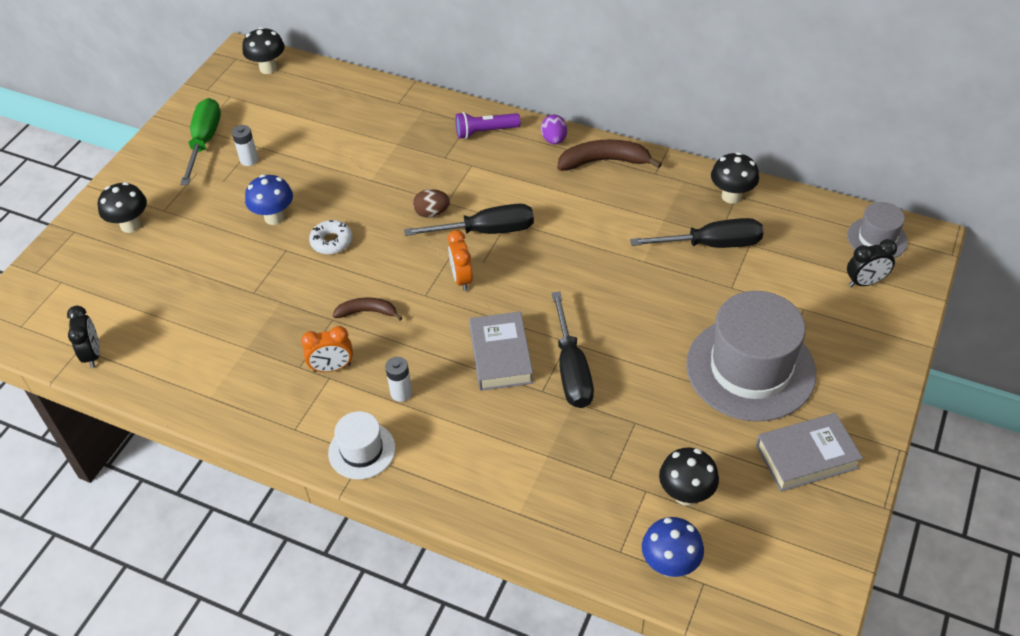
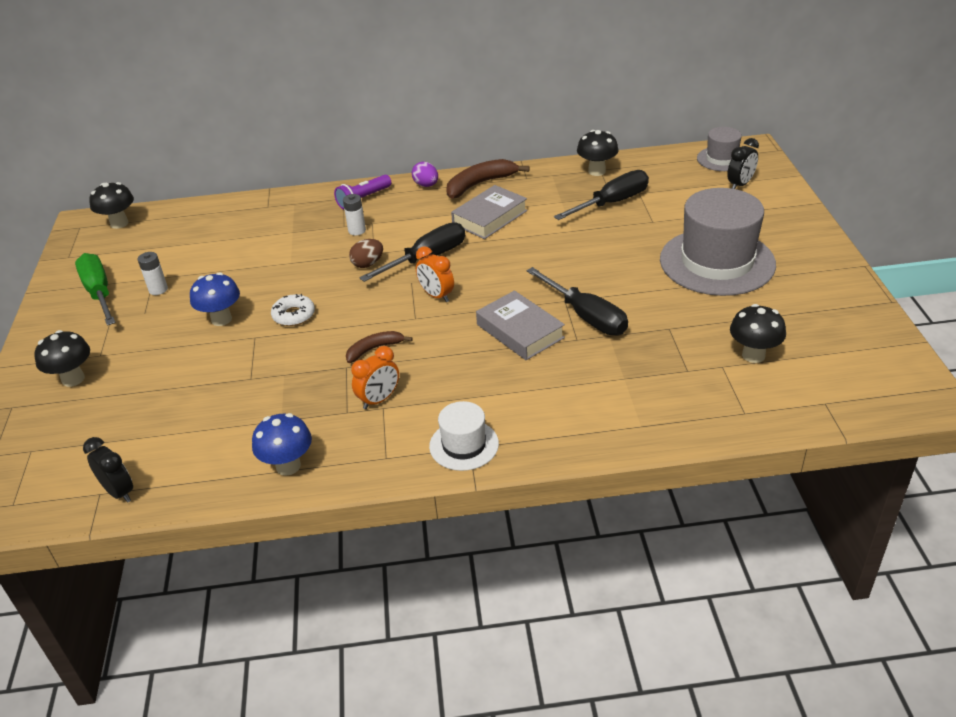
camera: 30 degrees left, 10 degrees down
white battery [385,357,412,402] -> white battery moved to [343,194,366,235]
blue mushroom [642,517,704,577] -> blue mushroom moved to [252,413,312,476]
grey book [756,413,863,492] -> grey book moved to [451,185,527,239]

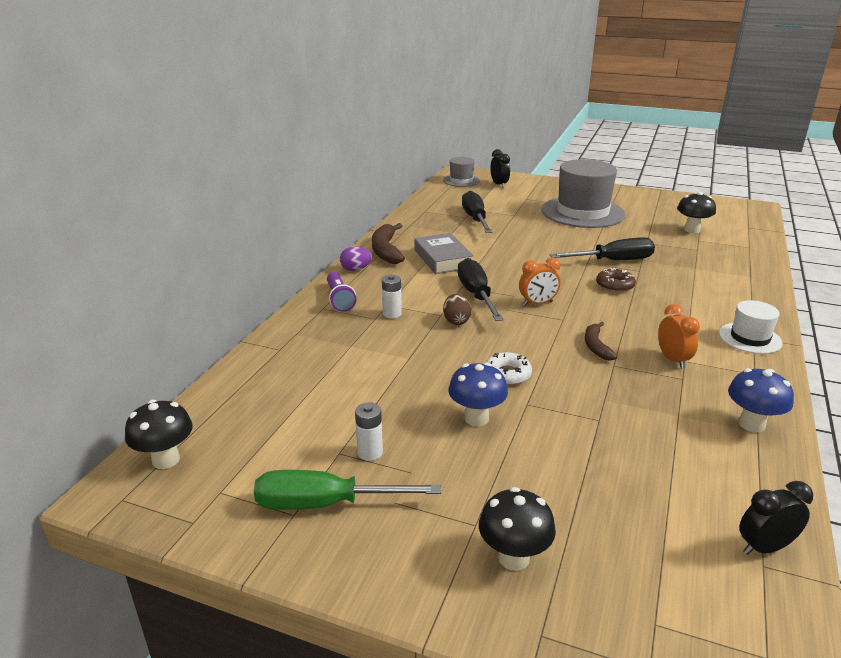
camera: 65 degrees left, 10 degrees down
grey book [476,290,565,360] -> brown donut [596,268,636,292]
black mushroom [577,130,619,176] -> none

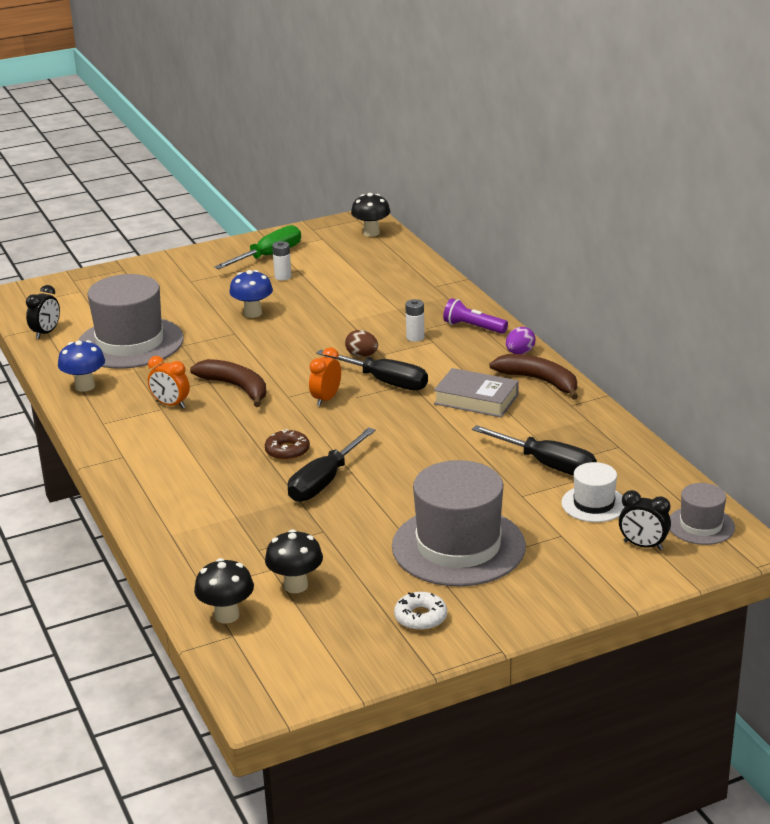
camera: 135 degrees right, 0 degrees up
black mushroom [479,487,556,571] -> black mushroom moved to [194,558,254,624]
white donut [486,352,532,385] -> white donut moved to [394,592,447,631]
brown banana [585,322,617,361] -> brown banana [190,359,266,407], size x1.65
white hat [719,300,783,354] -> white hat moved to [561,462,624,522]
none -> grey hat [78,274,184,369]

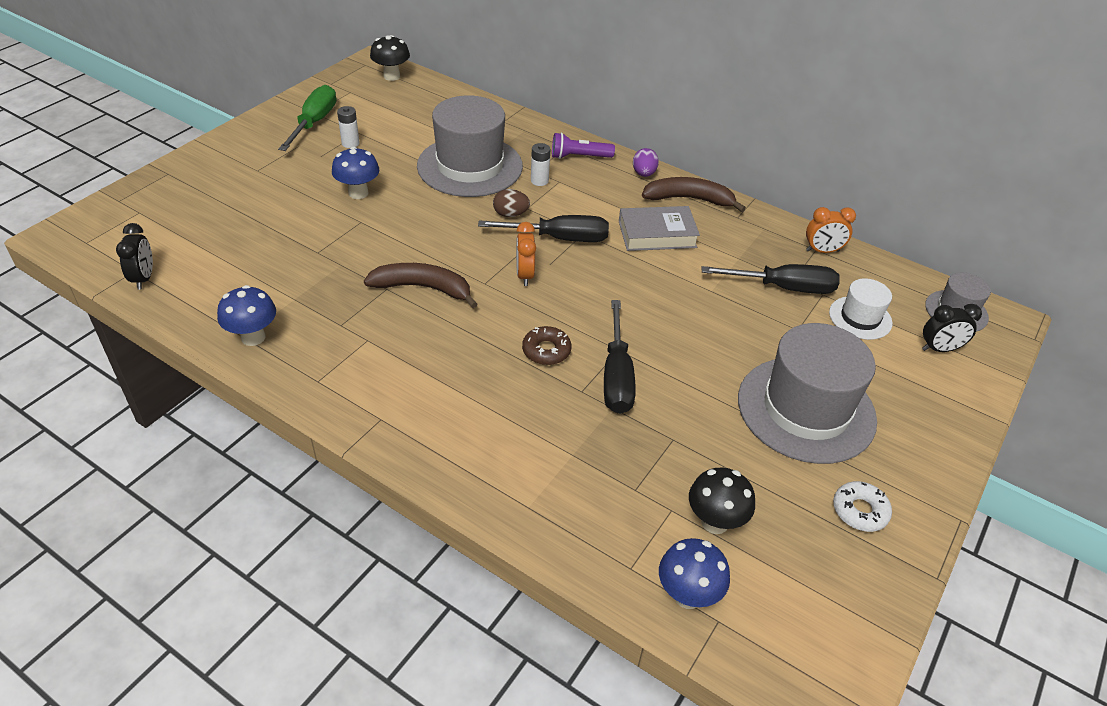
camera: 35 degrees left, 15 degrees up
grey hat [78,274,184,369] -> grey hat moved to [417,95,523,197]
orange clock [148,356,190,408] -> orange clock moved to [806,207,856,253]
black mushroom [194,558,254,624] -> blue mushroom [659,538,730,609]

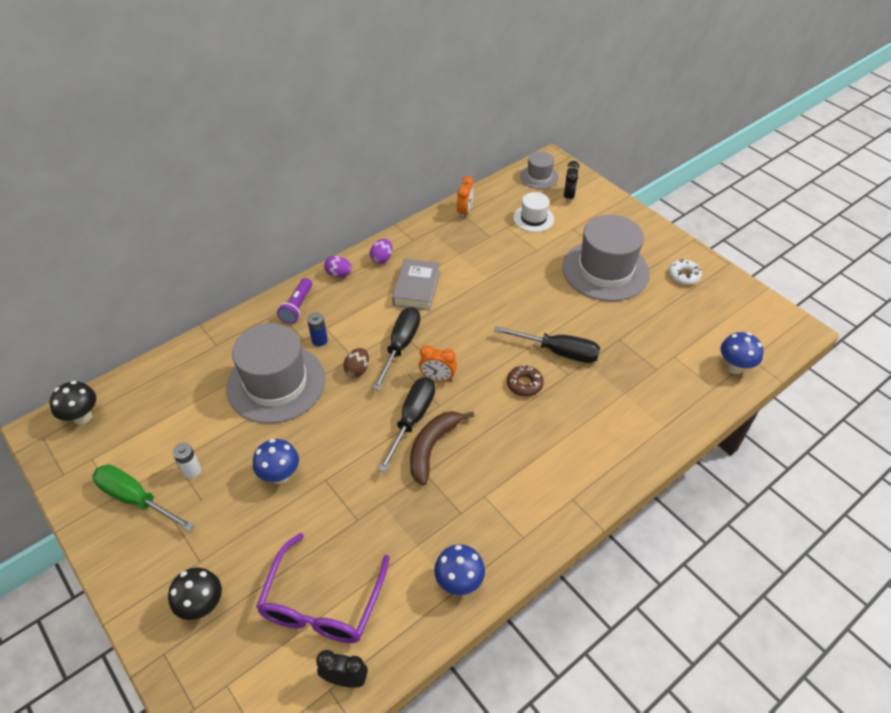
camera: 70 degrees left, 5 degrees up
white battery [531,143,550,186] -> blue battery [307,312,328,347]
brown banana [642,177,746,212] -> purple egg [370,239,392,264]
black mushroom [689,467,755,534] -> black mushroom moved to [168,568,222,620]
black screwdriver [701,264,840,294] -> black screwdriver moved to [378,377,435,472]
none -> purple glasses [256,533,390,643]

